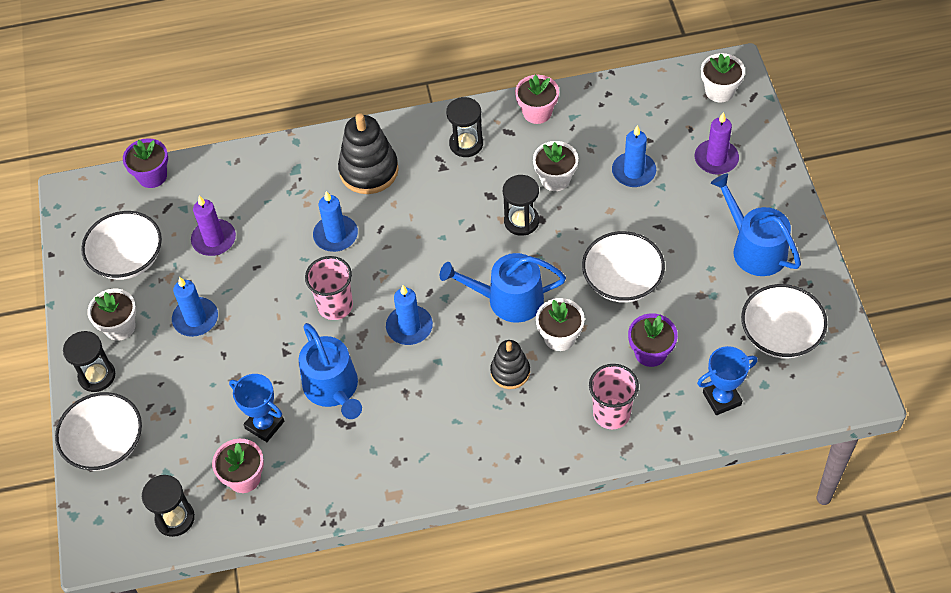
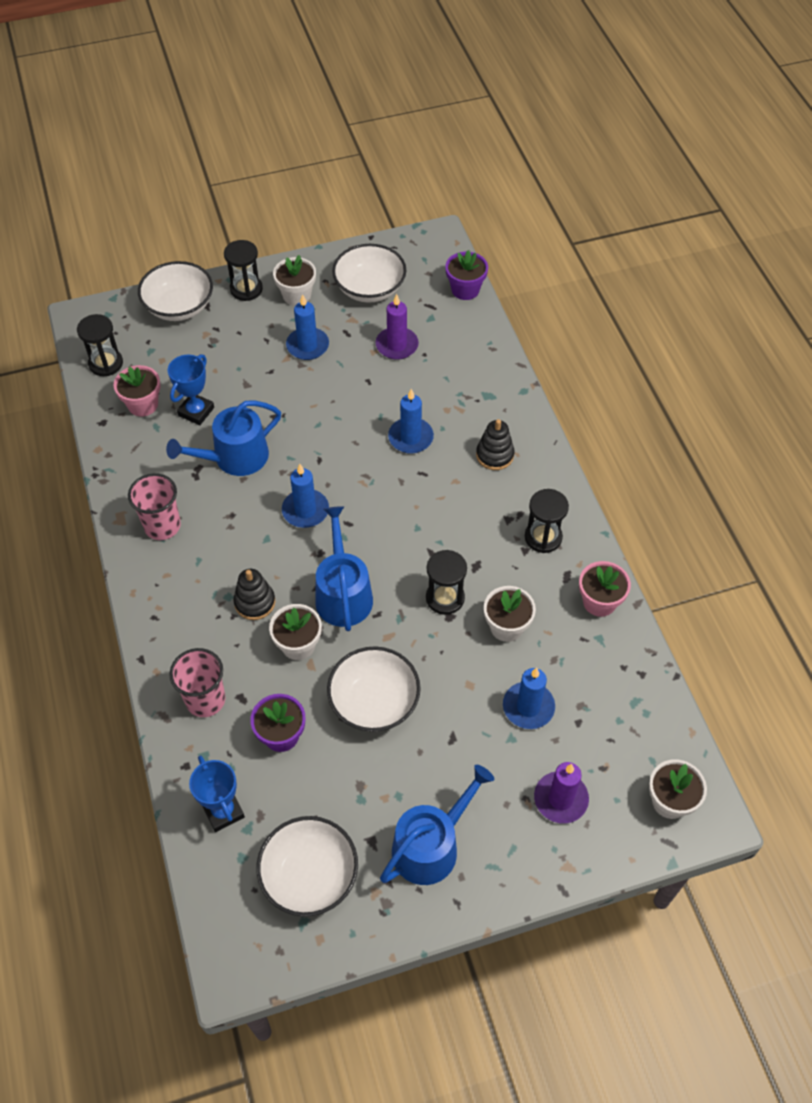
camera: 80 degrees right, 0 degrees up
pink cup [305,256,353,320] -> pink cup moved to [128,473,181,540]
black stacking toy [338,113,399,194] -> black stacking toy [476,419,514,470], size x0.61

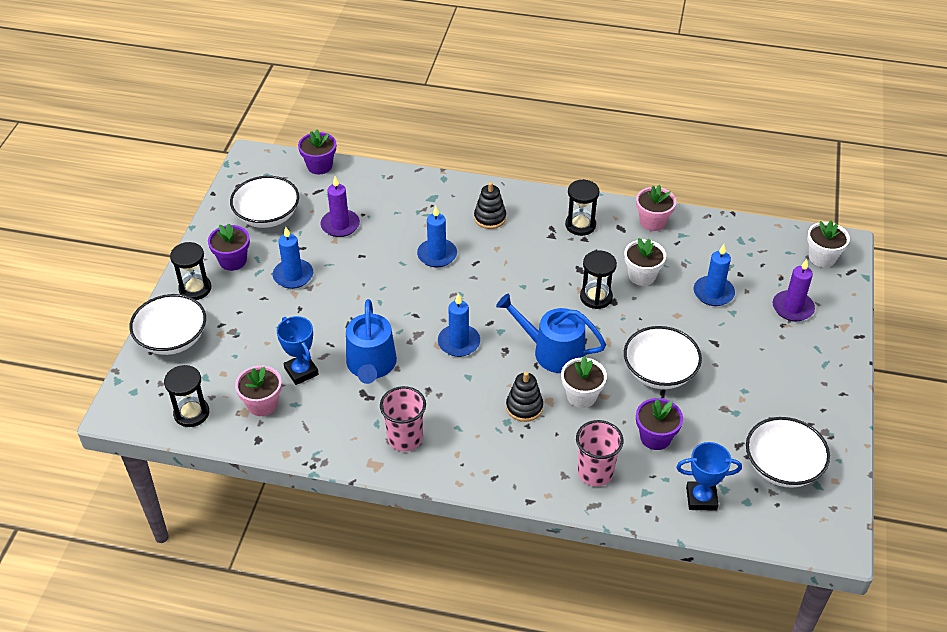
camera: 60 degrees left, 10 degrees down
white flower pot [273,255,316,306] -> purple flower pot [208,223,250,271]
blue watering can [380,765,494,885] -> none

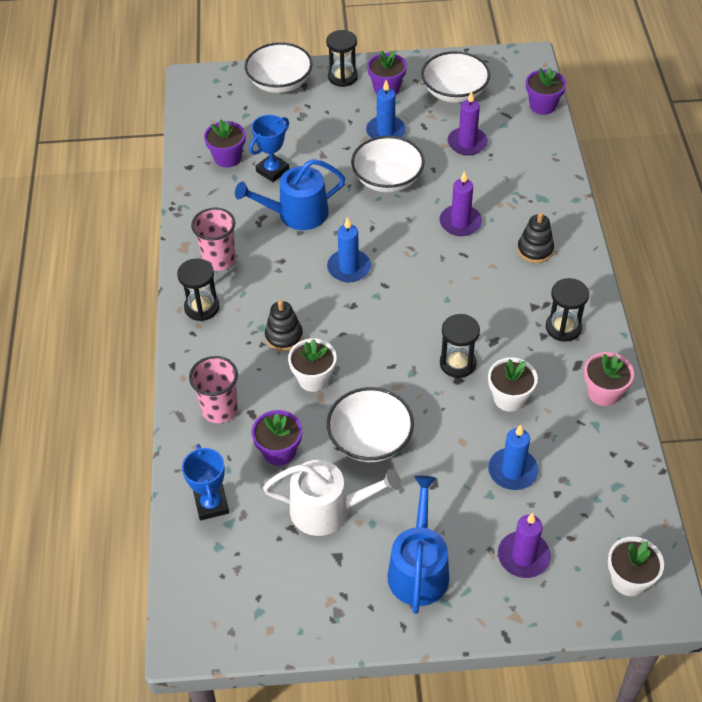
camera: 75 degrees right, 5 degrees up
black hourglass [164,365,209,427] -> black hourglass moved to [177,258,220,321]
pink flower pot [235,365,282,416] -> purple flower pot [204,119,245,168]
blue candle [417,206,457,267] -> purple candle [439,171,482,236]
blue watering can [496,293,606,373] -> blue watering can moved to [388,476,449,614]
white bowl [746,417,830,488] -> white bowl moved to [351,136,425,193]
none -> white watering can [263,460,401,536]

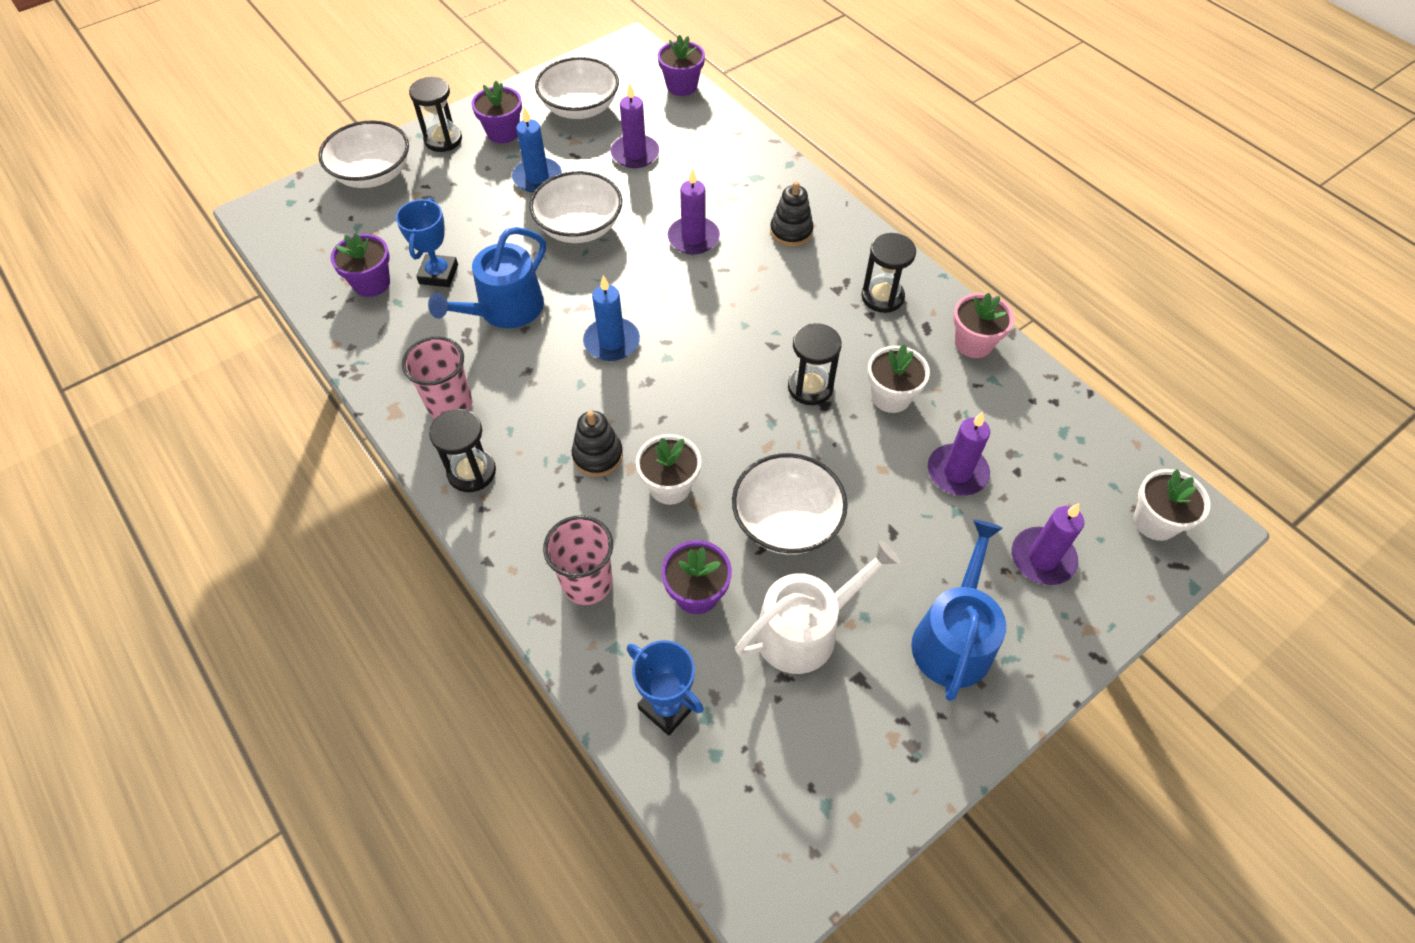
camera: 35 degrees left, 5 degrees up
blue watering can [388,476,449,614] -> blue watering can turned 45 degrees clockwise [911,520,1006,701]
blue candle [488,425,538,490] -> purple candle [928,412,990,496]

